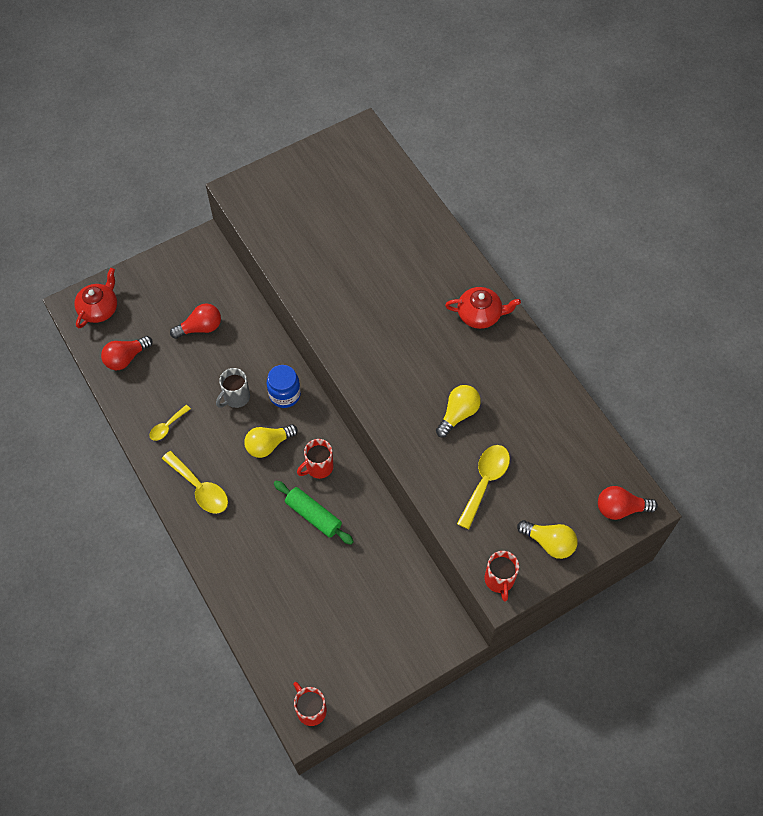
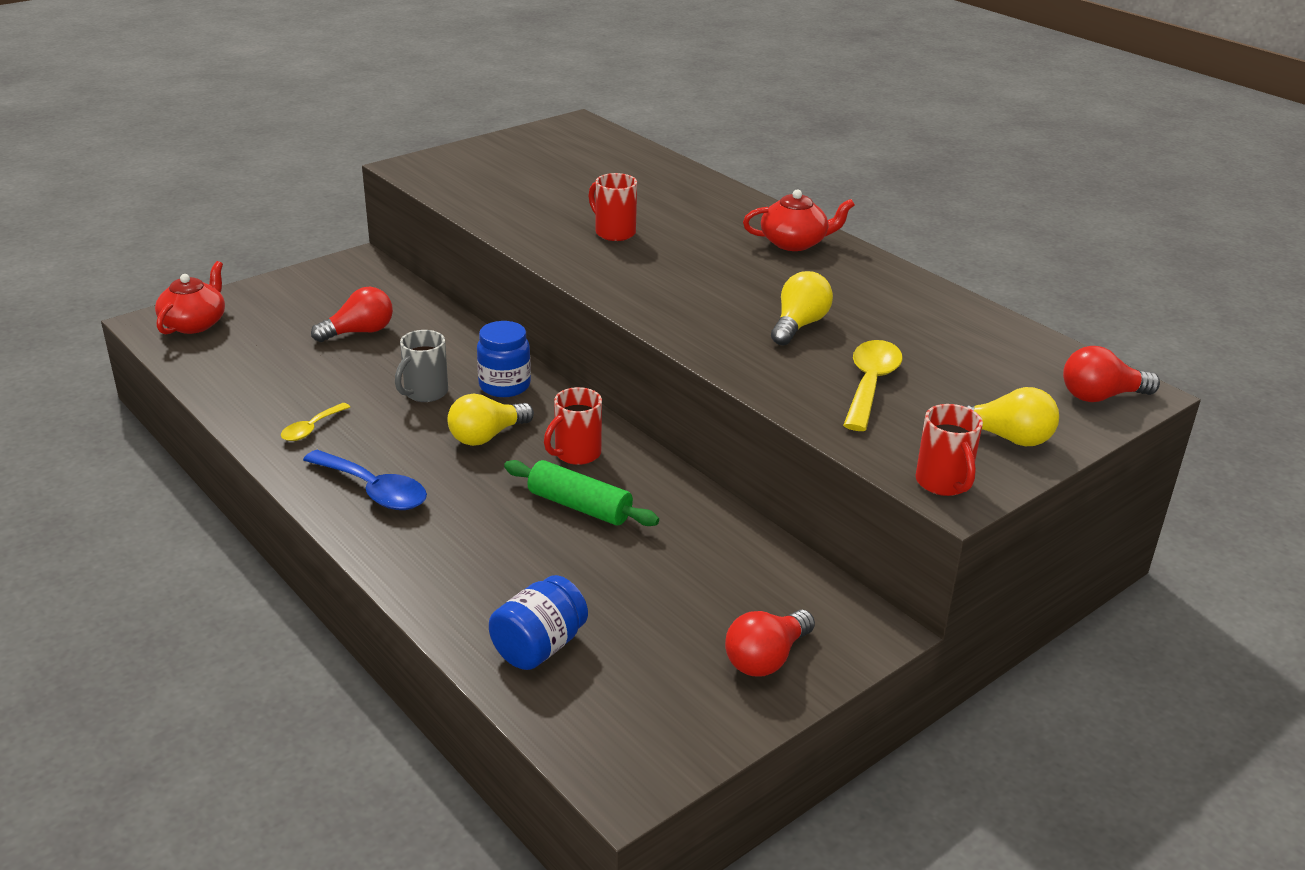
camera: 10 degrees left, 30 degrees down
red light bulb [101,336,153,370] -> red light bulb moved to [725,610,815,676]
yellow spoon [162,451,228,514] -> blue spoon [303,450,427,510]
red mug [293,682,327,726] -> red mug moved to [588,173,637,241]
none -> blue jar [489,575,588,670]

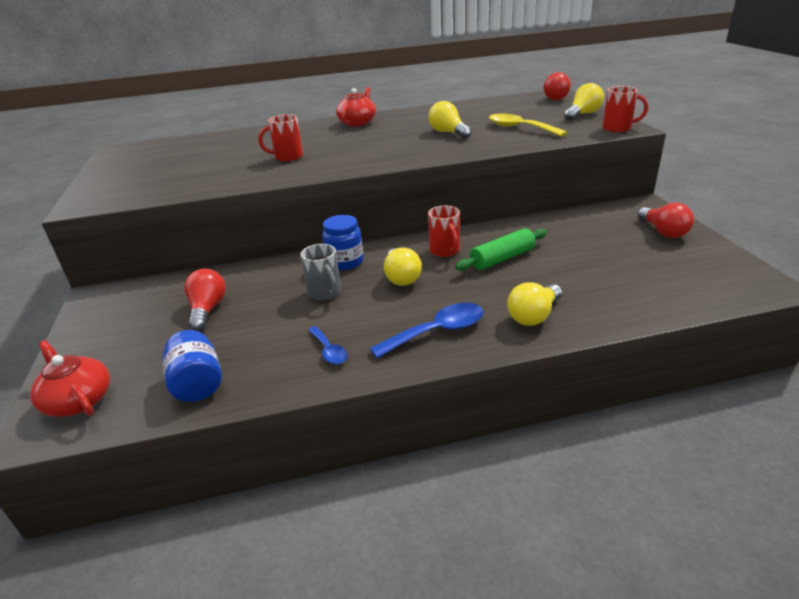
camera: 60 degrees left, 0 degrees up
yellow spoon [281,403,350,441] -> blue spoon [308,326,348,364]
blue jar [489,575,588,670] -> blue jar moved to [162,330,222,402]
none -> yellow light bulb [507,282,562,326]

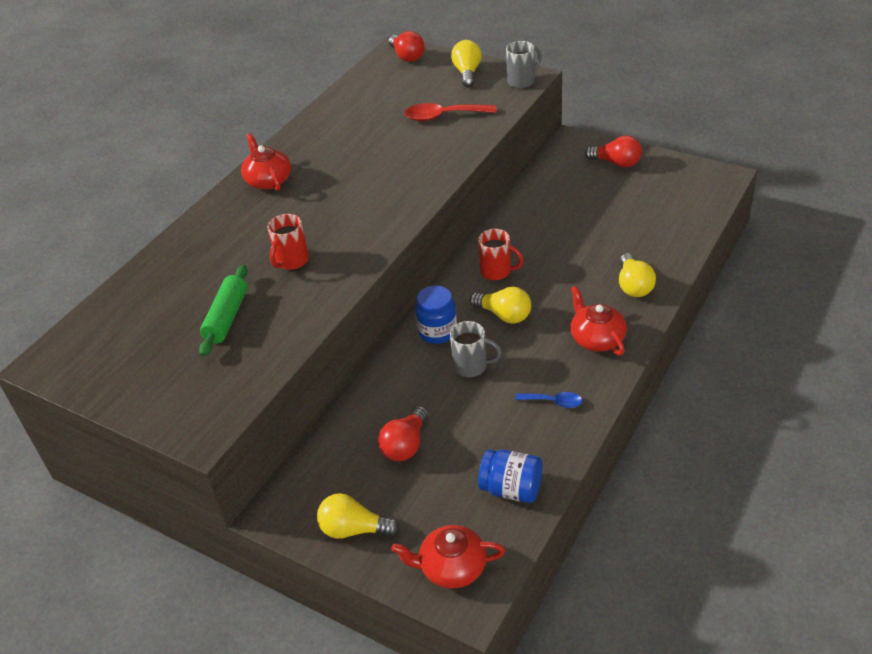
camera: 45 degrees left, 10 degrees up
red light bulb [184,269,226,331] -> red light bulb turned 105 degrees counterclockwise [378,406,428,461]
blue spoon [370,303,483,358] -> red teapot [571,286,627,355]
yellow light bulb [428,101,472,139] -> yellow light bulb moved to [317,493,400,539]
green rolling pin [455,228,547,271] -> green rolling pin moved to [199,265,248,357]
yellow spoon [489,114,567,137] -> red spoon [404,103,497,121]
red mug [602,86,648,132] -> grey mug [506,41,542,88]

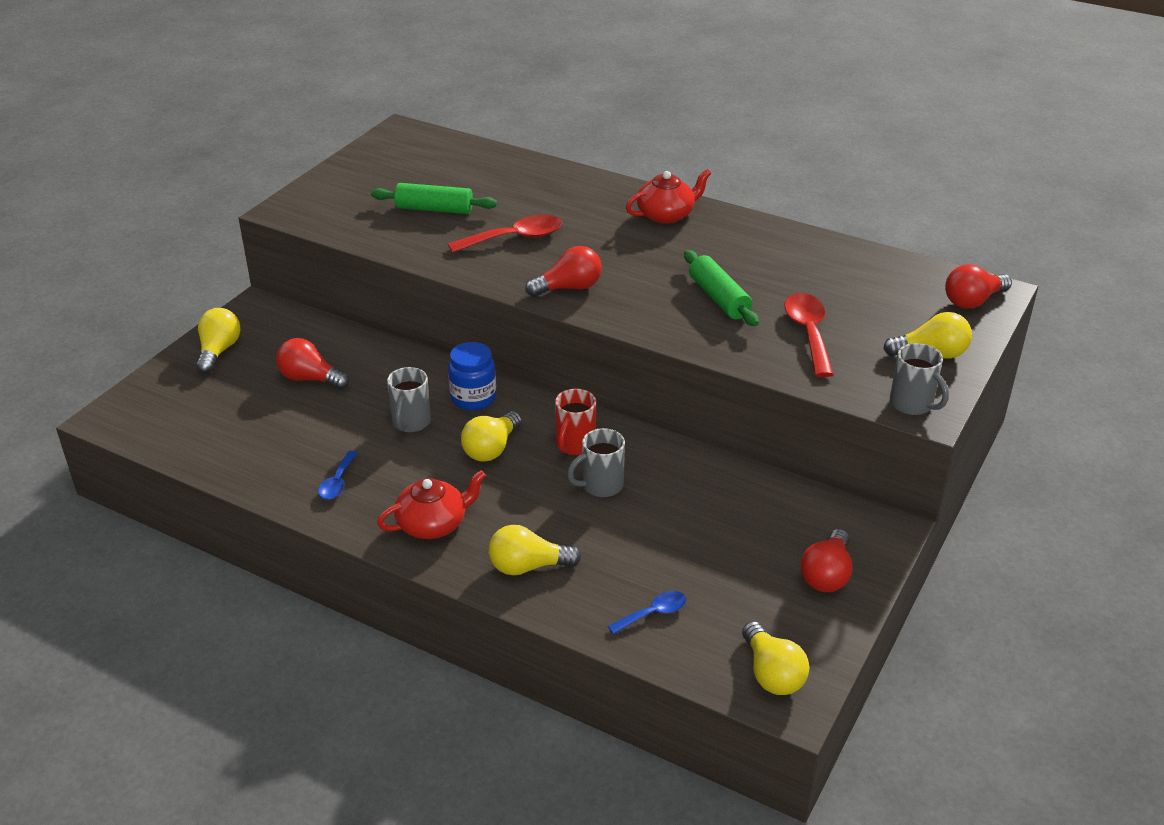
camera: 85 degrees right, 5 degrees down
red mug [267,214,309,270] -> red spoon [448,215,562,253]
red teapot [391,525,505,589] -> none
blue jar [478,449,543,503] -> none
none -> red light bulb [525,246,602,297]
none -> grey mug [567,428,625,497]
none -> blue spoon [608,591,686,634]
none -> green rolling pin [684,250,759,326]
none -> yellow light bulb [742,621,809,695]

